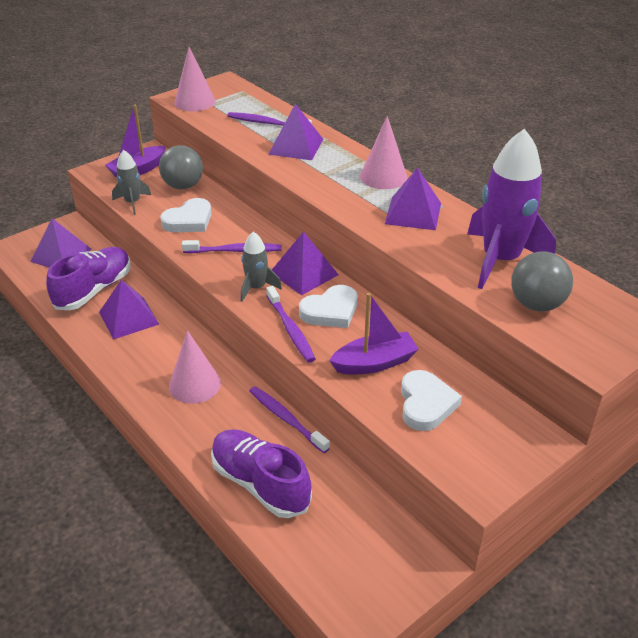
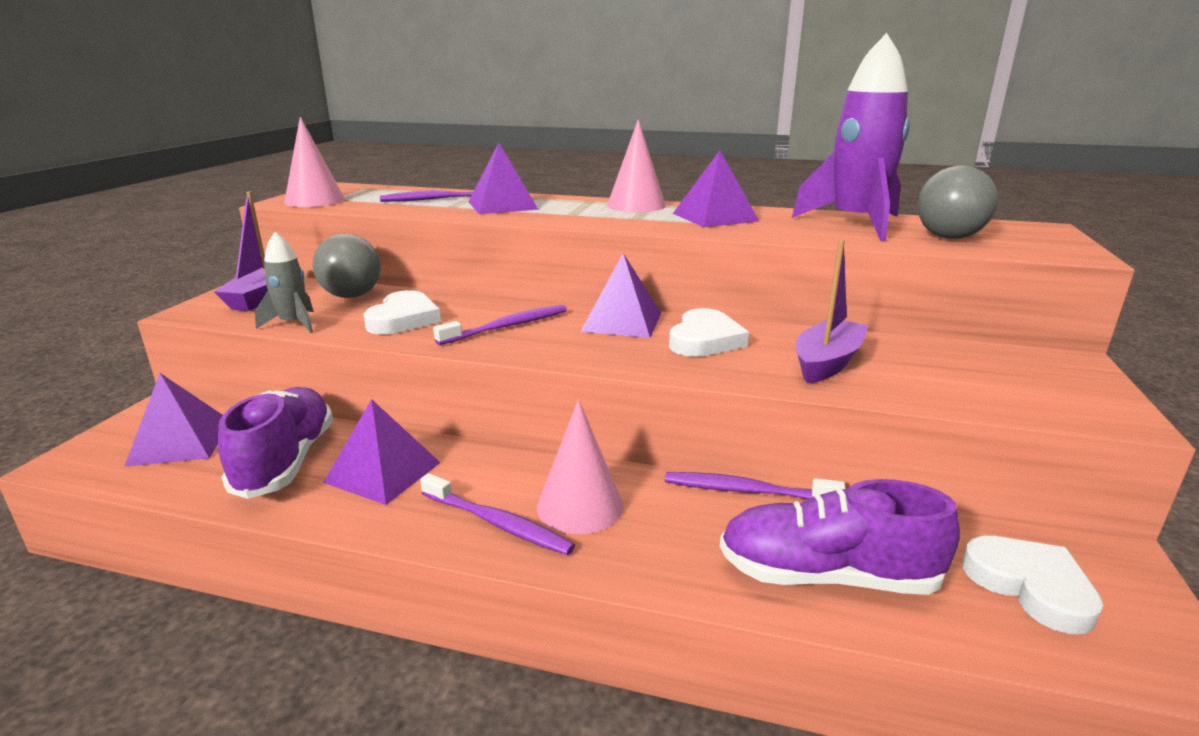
camera: 35 degrees left, 15 degrees down
grey rocket [241,232,282,302] -> none
purple toothbrush [266,286,315,363] -> purple toothbrush moved to [420,473,575,555]
white heart [401,370,462,431] -> white heart moved to [962,536,1104,634]

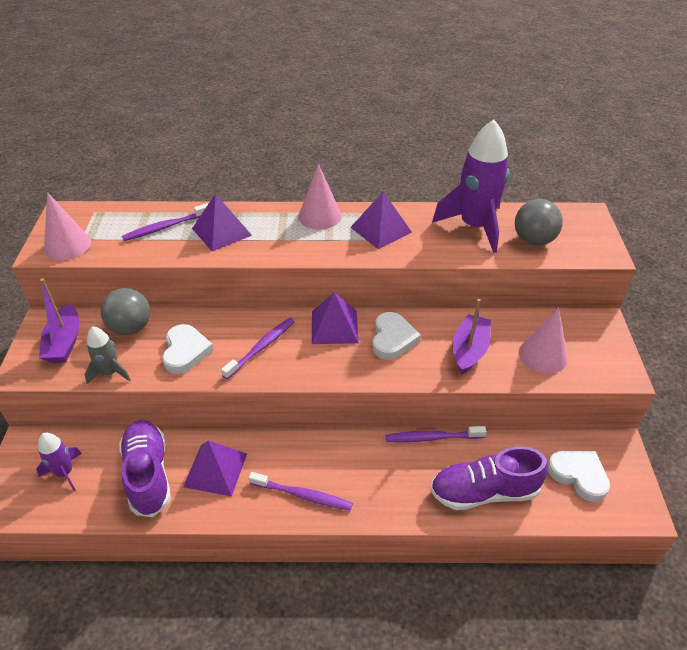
camera: 15 degrees left, 20 degrees up
purple pyramid [124,373,223,467] -> purple rocket [36,433,82,491]
pink cone [537,399,623,534] -> pink cone moved to [519,307,568,374]

